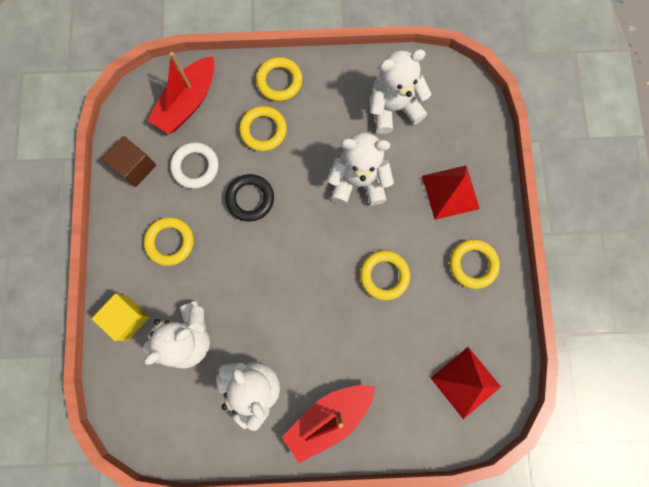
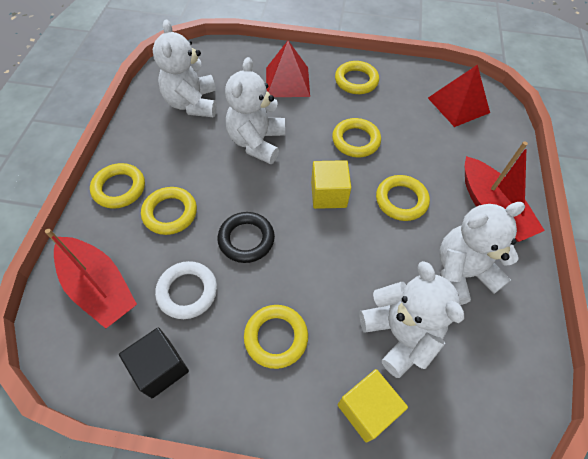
camera: 80 degrees left, 20 degrees down
brown cube [102,136,156,187] -> black cube [119,327,189,398]
none -> yellow cube [311,160,351,209]
none -> yellow ring [376,175,430,221]

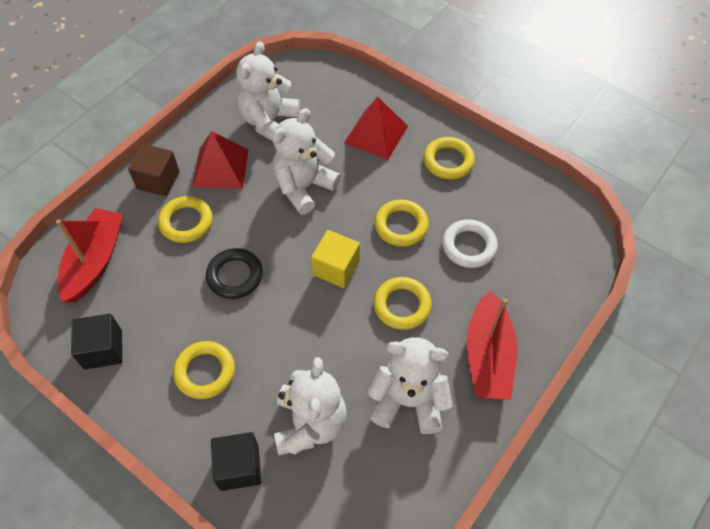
camera: 30 degrees right, 0 degrees up
red boat [45,229,137,328] -> red boat turned 150 degrees counterclockwise [56,208,123,303]
yellow ring [90,163,145,209] -> brown cube [128,144,180,196]
white ring [155,261,217,319] -> white ring moved to [442,219,498,268]
yellow cube [338,369,408,443] -> black cube [211,432,262,491]
red pyramid [428,65,490,127] -> red pyramid moved to [193,131,249,189]

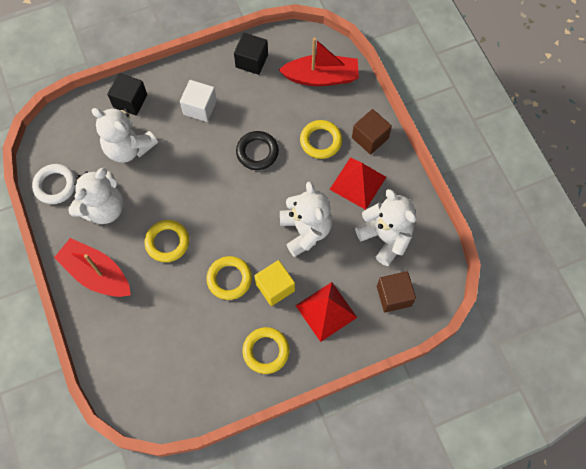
camera: 120 degrees right, 10 degrees up
red boat [56,208,123,303] -> red boat turned 45 degrees counterclockwise [279,38,359,86]
yellow ring [173,341,235,399] -> white cube [180,80,217,122]
yellow cube [311,230,360,288] -> yellow cube moved to [254,260,295,306]
white ring [442,219,498,268] -> white ring moved to [32,164,76,204]
none -> brown cube [377,271,416,313]

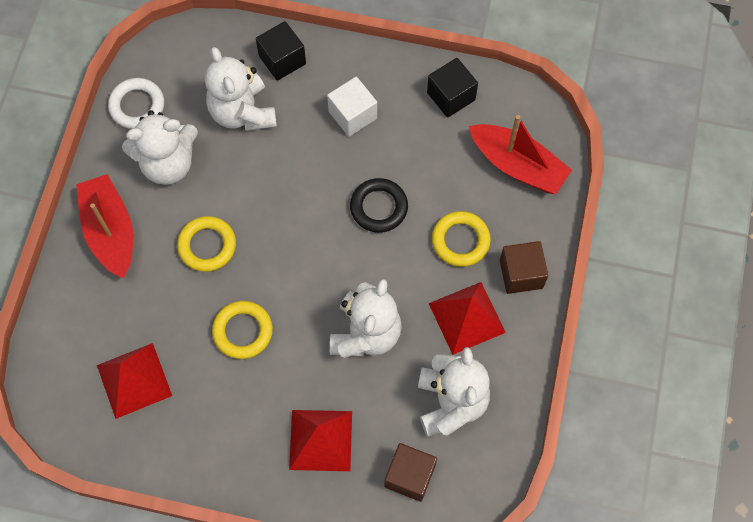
camera: 35 degrees right, 0 degrees up
yellow ring [242,327,290,374] -> none
yellow cube [254,260,295,306] -> none
none -> red pyramid [97,343,172,419]

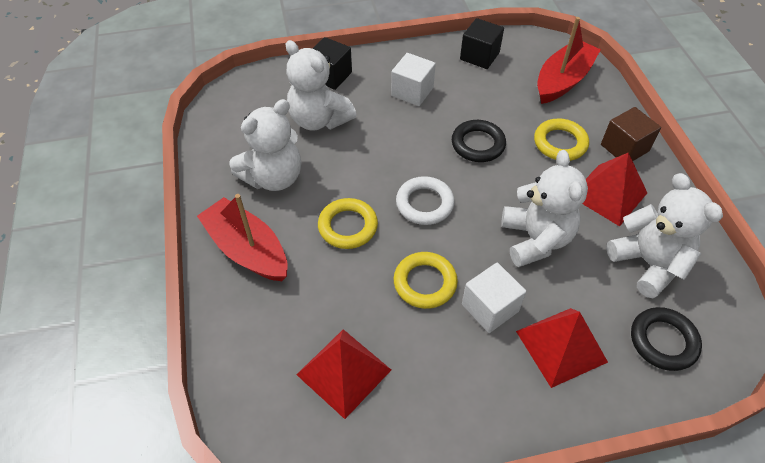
camera: 25 degrees left, 15 degrees down
white ring [108,78,164,129] -> white ring moved to [396,176,454,225]
brown cube [384,443,437,502] -> black ring [631,307,702,371]
red boat [469,115,572,194] -> red boat turned 60 degrees counterclockwise [537,17,601,104]
none -> white cube [462,263,526,333]

